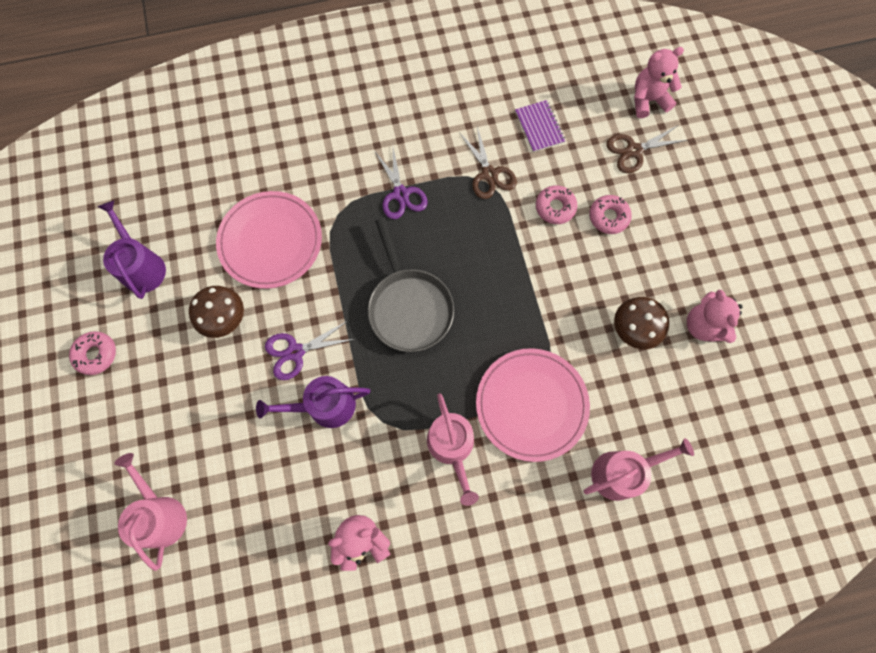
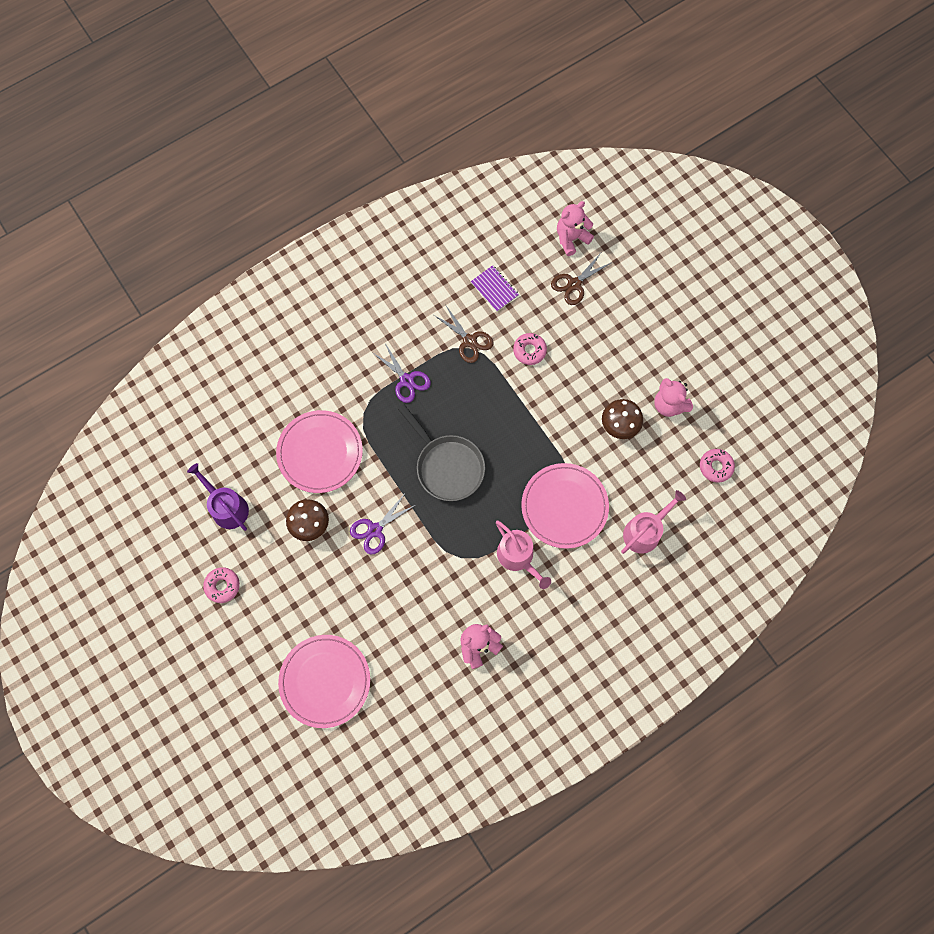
camera: 20 degrees left, 0 degrees up
pink watering can [114,453,187,571] -> pink plate [278,635,370,728]
purple watering can [256,376,370,428] -> none
pink donut [589,195,632,234] -> pink donut moved to [700,449,735,483]

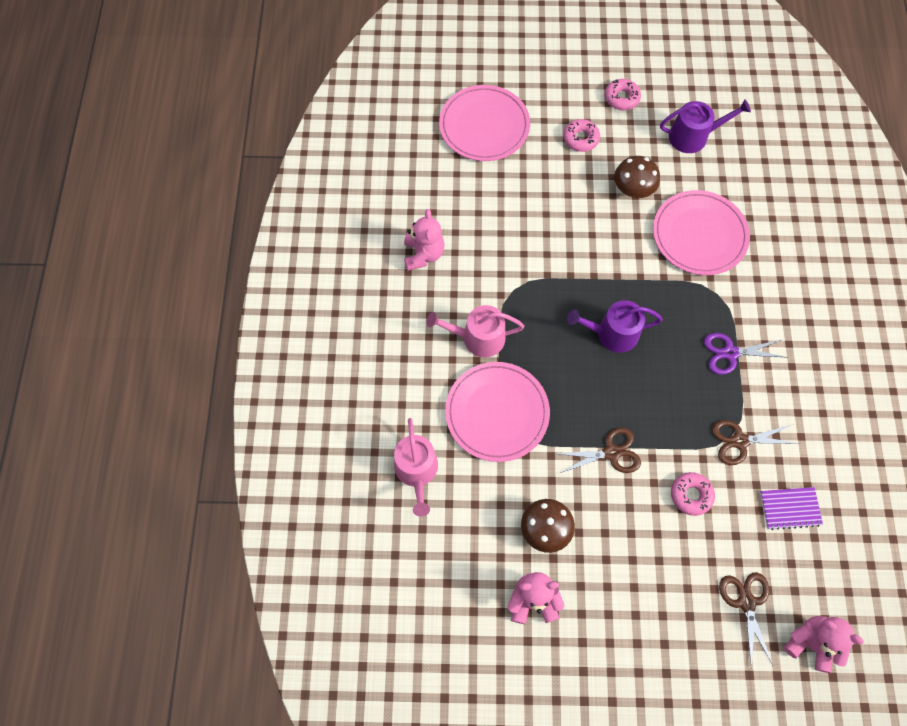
camera: 125 degrees right, 5 degrees down
purple scissors [350,492,415,555] -> none
grey pan [398,405,485,501] -> purple watering can [567,300,663,353]
pink teddy bear [557,201,594,256] -> pink teddy bear turned 60 degrees counterclockwise [783,616,864,673]
pink donut [700,449,735,483] -> pink donut moved to [563,119,600,152]
none -> brown scissors [553,428,641,474]

